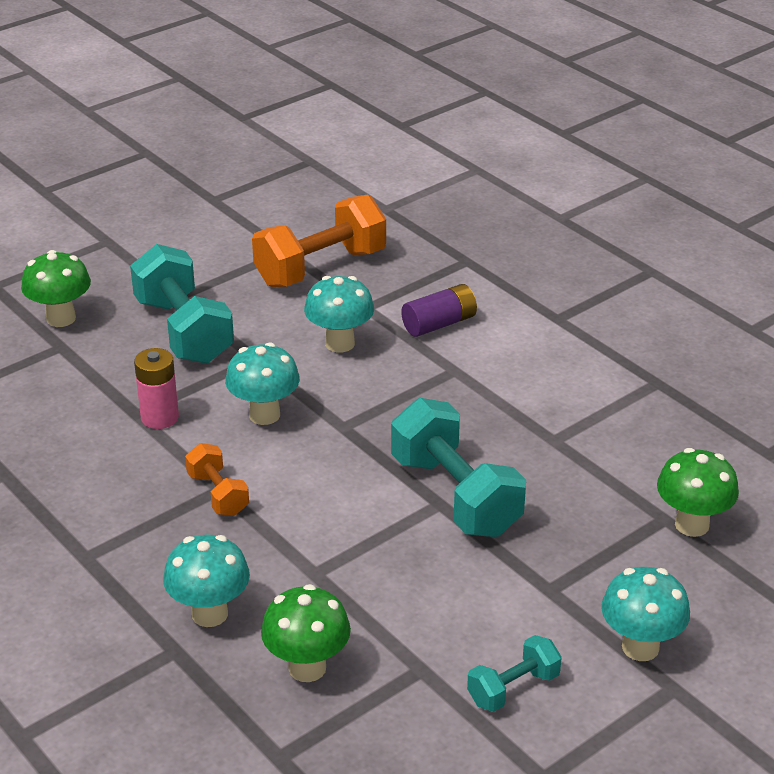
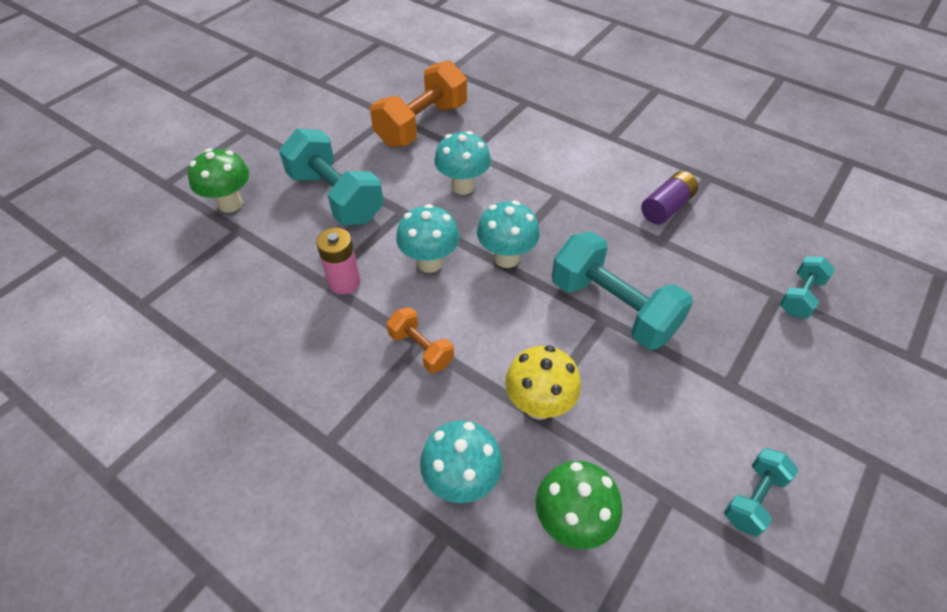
camera: 15 degrees left, 15 degrees up
purple battery [401,284,477,337] -> purple battery moved to [641,171,698,224]
turquoise mushroom [601,567,690,661] -> turquoise mushroom moved to [477,201,540,268]
green mushroom [657,448,739,537] -> turquoise dumbbell [780,256,835,318]
none -> yellow mushroom [505,345,581,420]

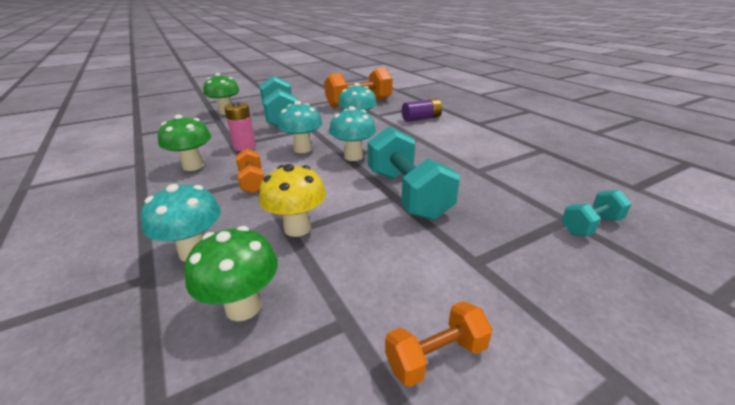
camera: 25 degrees right, 20 degrees down
purple battery [641,171,698,224] -> purple battery moved to [402,98,442,122]
turquoise dumbbell [724,448,798,536] -> orange dumbbell [385,301,493,387]
none -> green mushroom [158,115,211,171]

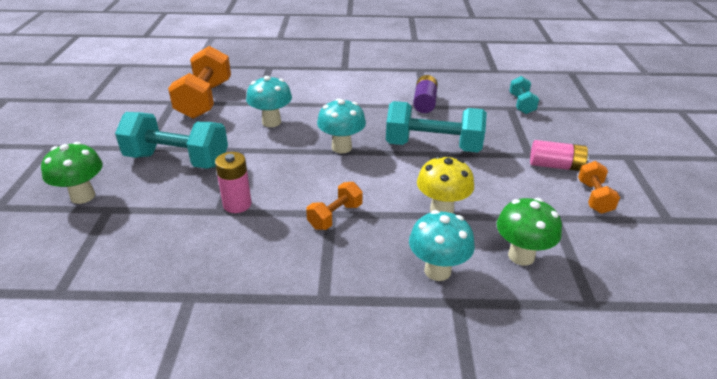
camera: 60 degrees left, 5 degrees up
green mushroom [158,115,211,171] -> none
orange dumbbell [236,149,264,193] -> orange dumbbell turned 60 degrees counterclockwise [306,182,363,230]
turquoise mushroom [277,101,322,153] -> none
purple battery [402,98,442,122] -> purple battery moved to [413,75,438,113]
none -> pink battery [530,140,589,171]

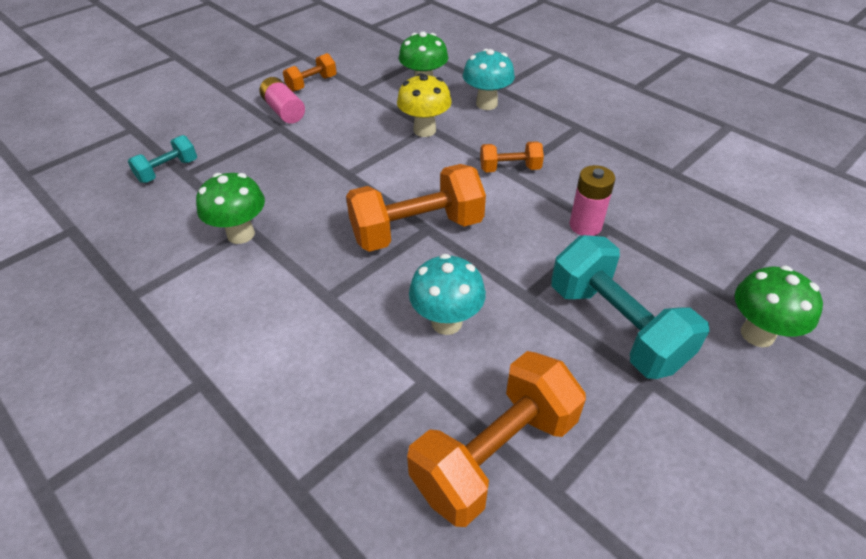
camera: 135 degrees left, 10 degrees up
turquoise mushroom [317,98,366,153] -> orange dumbbell [346,164,486,252]
turquoise dumbbell [386,101,487,152] -> none
purple battery [413,75,438,113] -> green mushroom [196,173,265,244]

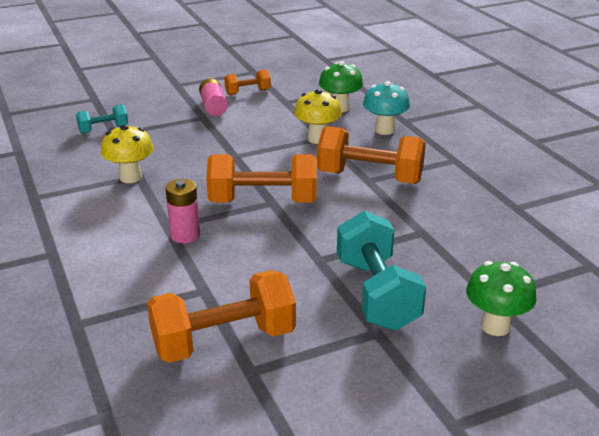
camera: 20 degrees right, 15 degrees down
green mushroom [196,173,265,244] -> yellow mushroom [101,125,154,183]
turquoise mushroom [409,254,486,335] -> none
orange dumbbell [480,141,544,172] -> orange dumbbell [317,126,426,184], size x1.92
pink battery [569,165,615,236] -> pink battery moved to [165,179,200,243]

